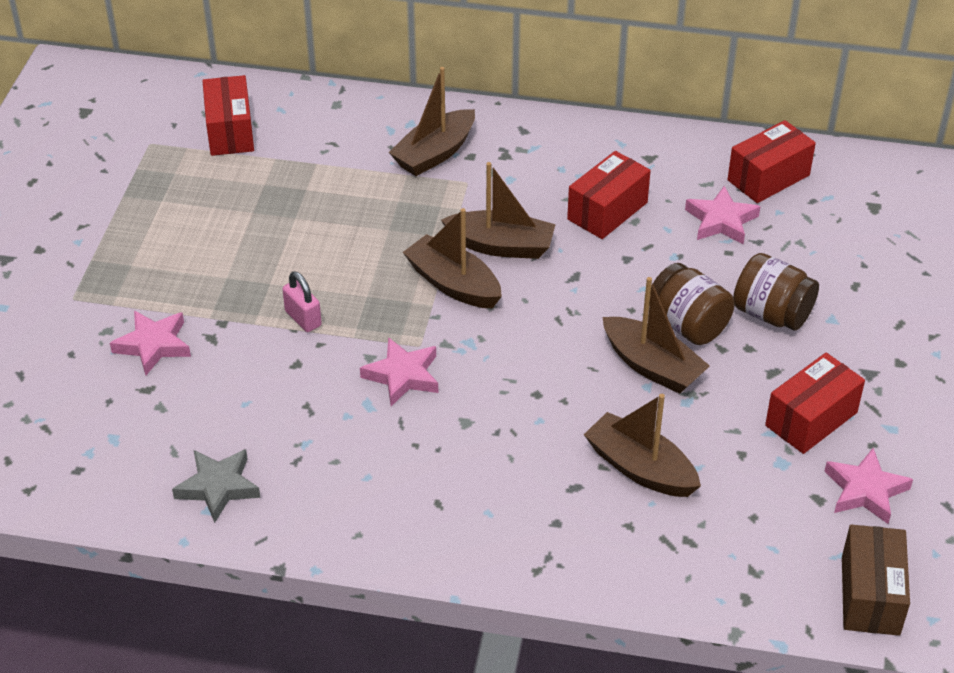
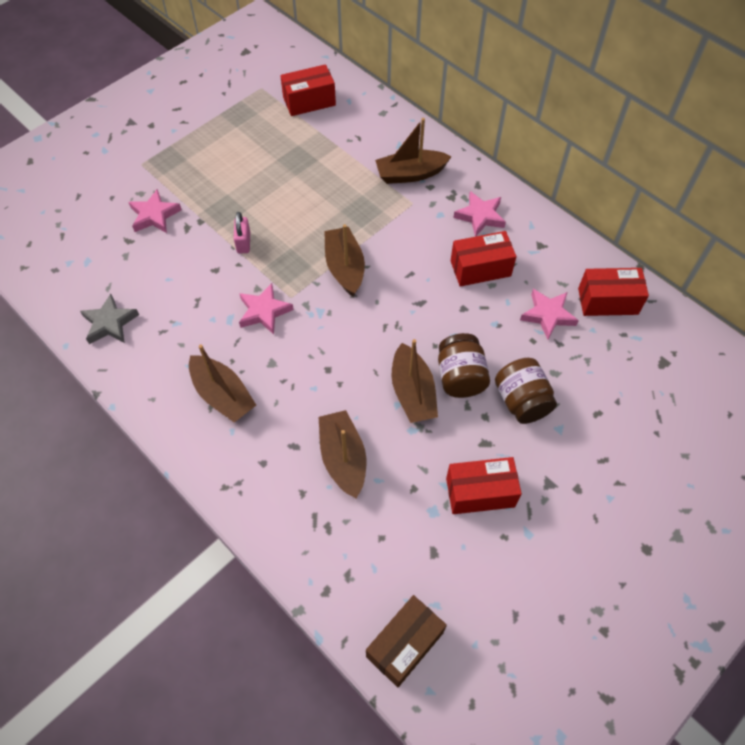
camera: 35 degrees right, 15 degrees up
red box [202,75,254,156] -> red box turned 45 degrees clockwise [280,64,336,116]
brown boat [441,162,556,259] -> brown boat moved to [189,344,256,422]
pink star [824,448,913,524] -> pink star moved to [454,191,506,237]

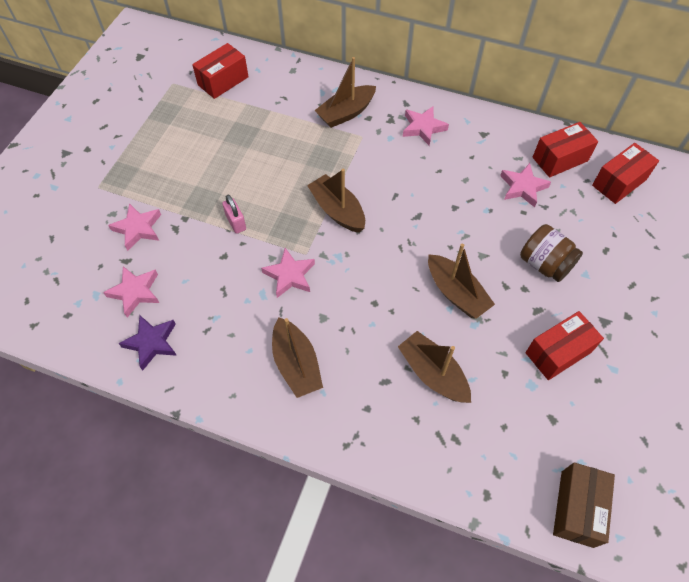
camera: 25 degrees left, 0 degrees up
grey star [80,294,139,344] -> purple star [119,316,177,370]
brown boat [189,344,256,422] -> brown boat turned 45 degrees clockwise [272,317,323,398]
brown jar [438,333,490,398] -> none
red box [451,231,516,287] -> red box moved to [592,143,659,204]
none -> pink star [103,266,159,317]

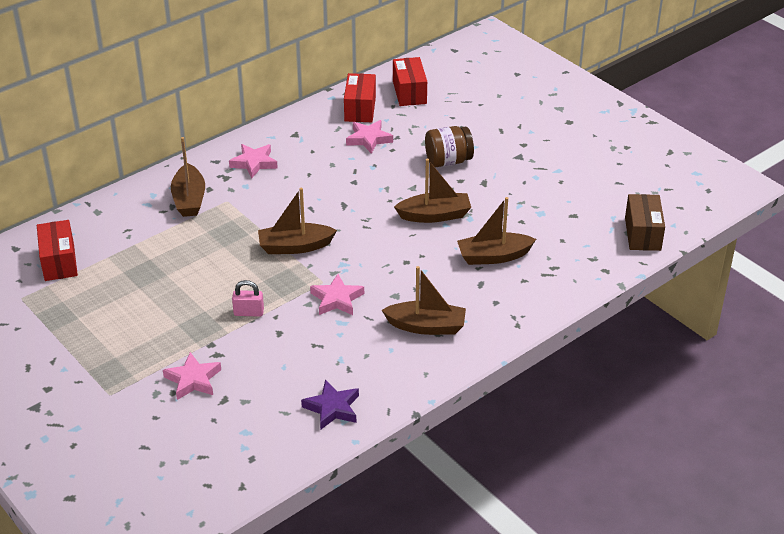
camera: 60 degrees left, 20 degrees down
pink star [103,266,159,317] -> none
red box [525,311,604,380] -> none
brown box [553,462,615,548] -> brown box turned 45 degrees clockwise [625,194,665,251]

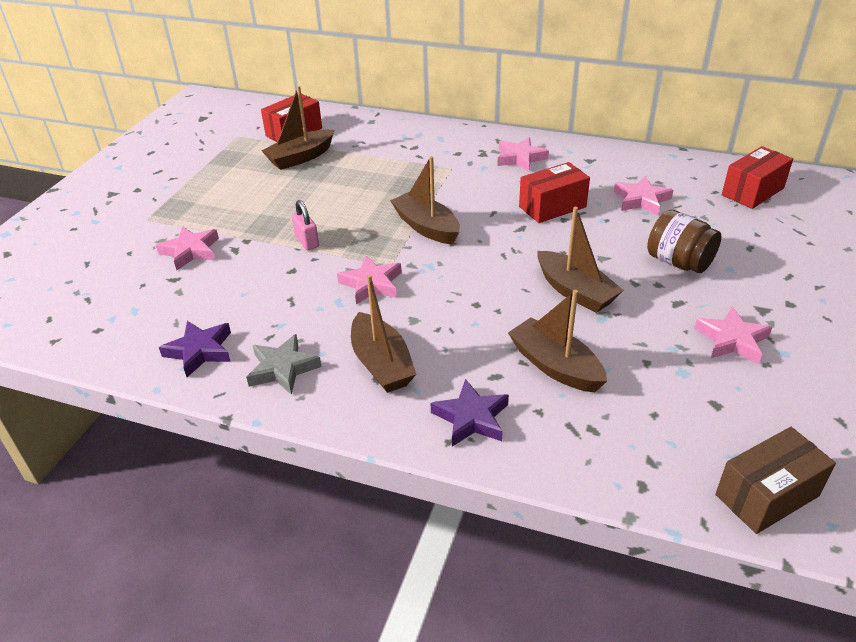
camera: 60 degrees right, 0 degrees up
brown boat [171,137,205,217] -> brown boat moved to [261,86,334,170]
red box [344,73,376,122] -> red box moved to [519,162,590,223]
none -> grey star [246,334,322,395]
none -> purple star [430,379,509,447]
none -> pink star [694,307,772,364]

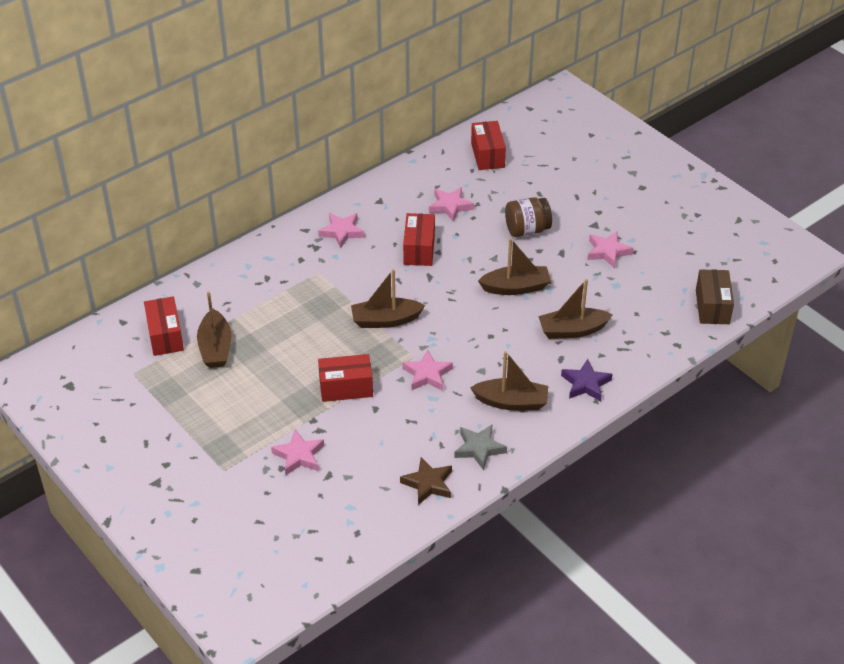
camera: 60 degrees left, 5 degrees up
purple star [159,321,231,377] -> brown star [400,457,452,505]
pink padlock [292,200,319,250] -> red box [318,354,373,402]

